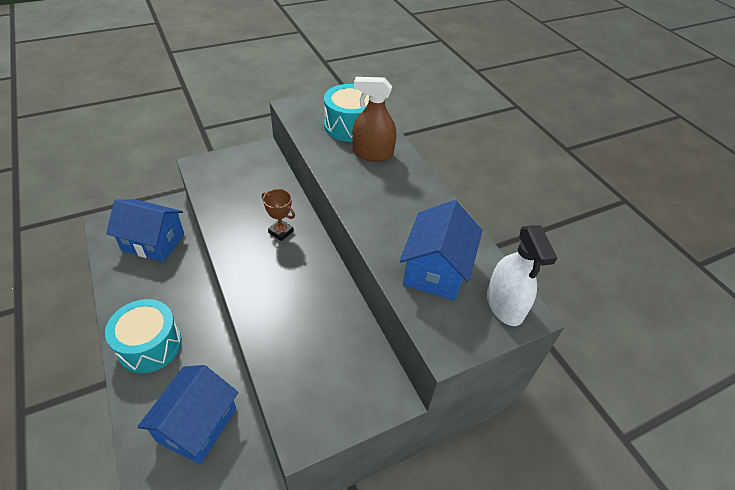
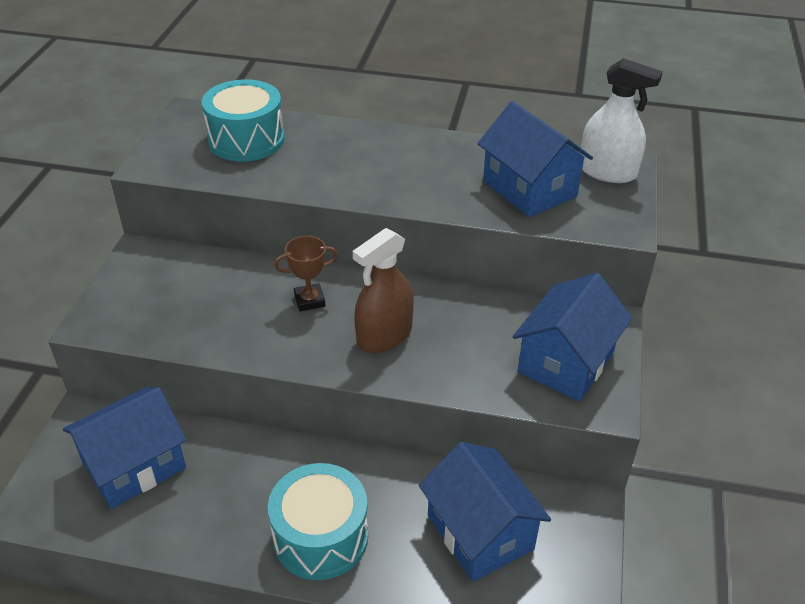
camera: 50 degrees left, 5 degrees down
brown spray bottle [352,77,396,162] -> brown spray bottle moved to [353,228,414,353]
none -> blue house [512,273,632,401]

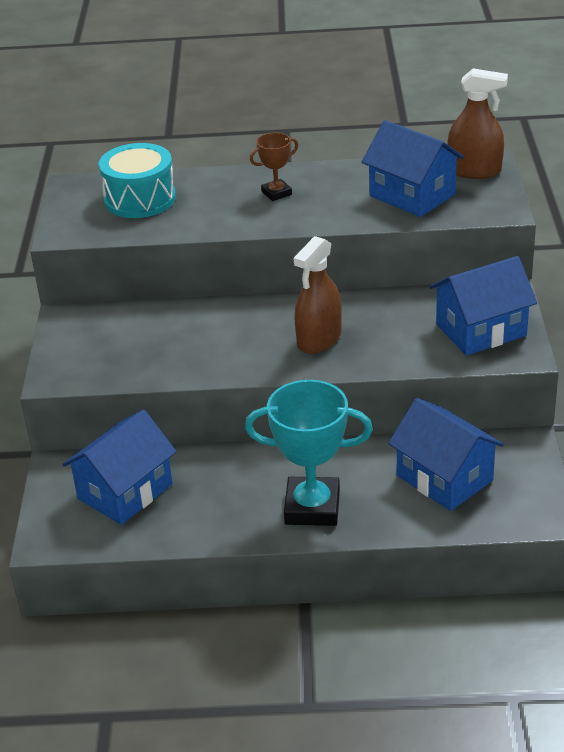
camera: 10 degrees left, 5 degrees down
turquoise drum [268,463,368,580] -> turquoise trophy [245,380,373,526]
brown trophy [274,236,338,311] -> brown trophy moved to [250,133,298,201]
blue house [512,273,632,401] -> blue house turned 45 degrees clockwise [430,256,537,355]
white spray bottle [580,58,663,183] -> brown spray bottle [448,69,508,179]

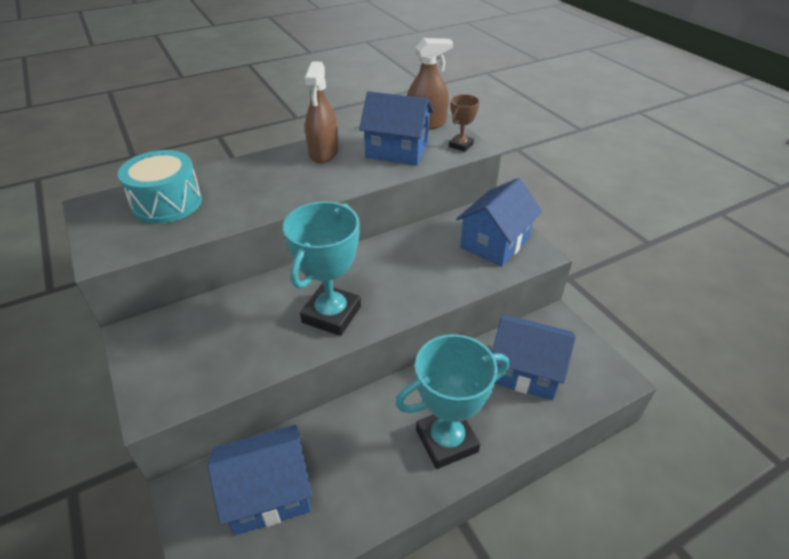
camera: 30 degrees left, 5 degrees up
blue house [62,410,177,525] -> blue house turned 60 degrees clockwise [207,425,312,535]
brown trophy [250,133,298,201] -> brown trophy moved to [449,94,480,152]
brown spray bottle [294,236,342,354] -> brown spray bottle moved to [304,61,338,163]
none -> turquoise trophy [283,201,361,336]

